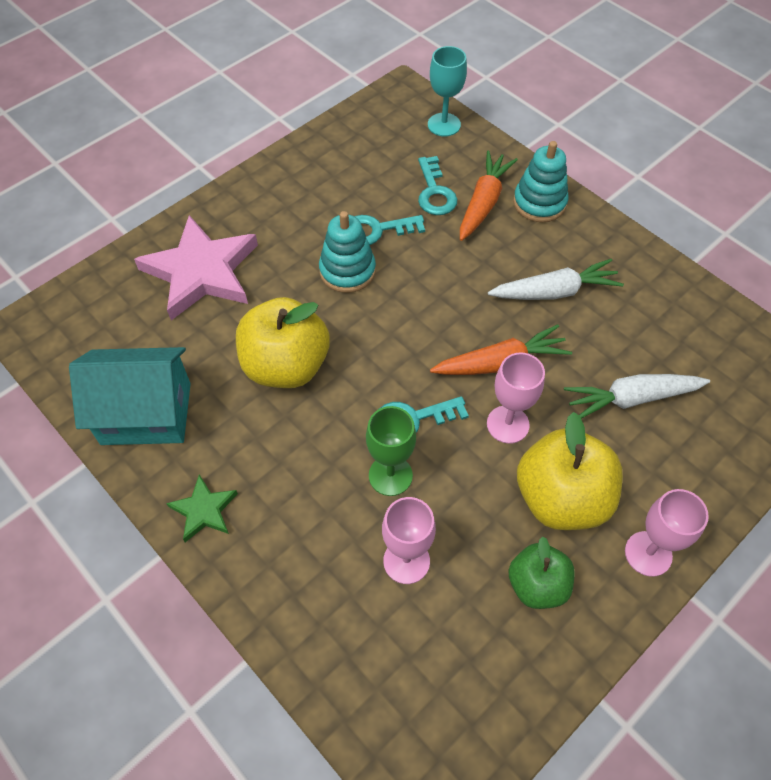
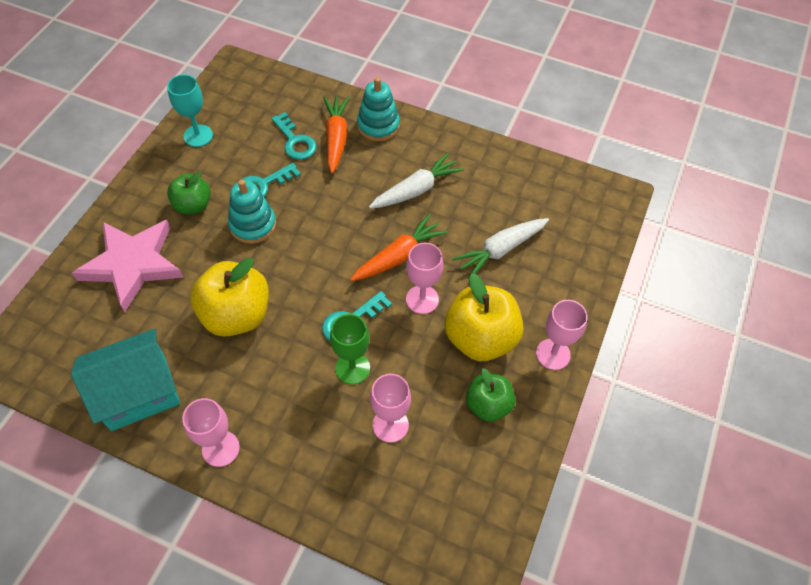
camera: 25 degrees left, 0 degrees up
green star [166,474,238,542] -> pink goblet [182,398,240,467]
turquoise goblet [428,46,467,137] -> turquoise goblet moved to [167,74,213,147]
none -> green apple [167,172,211,215]

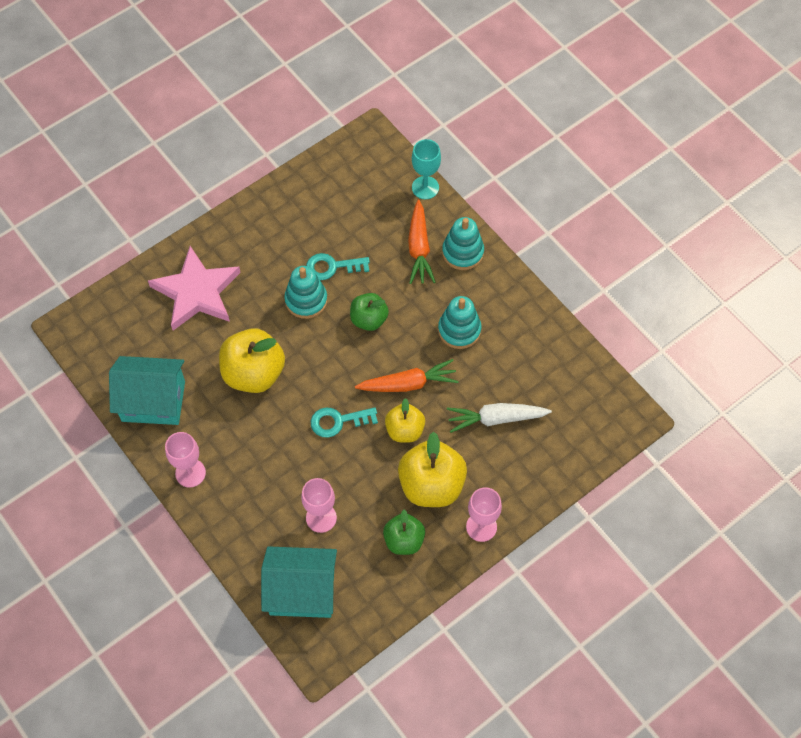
camera: 30 degrees right, 5 degrees up
turquoise goblet [167,74,213,147] -> turquoise goblet moved to [412,139,441,199]
green apple [167,172,211,215] -> green apple moved to [350,293,389,331]
turquoise key [271,112,317,160] -> none
orange carrot [323,96,350,174] -> orange carrot turned 150 degrees clockwise [408,199,436,284]
green goblet [330,314,370,384] -> none
white carrot [369,153,464,209] -> turquoise stacking toy [438,296,482,349]
pink goblet [406,243,443,314] -> yellow apple [385,398,425,443]
none -> turquoise house [261,546,337,618]

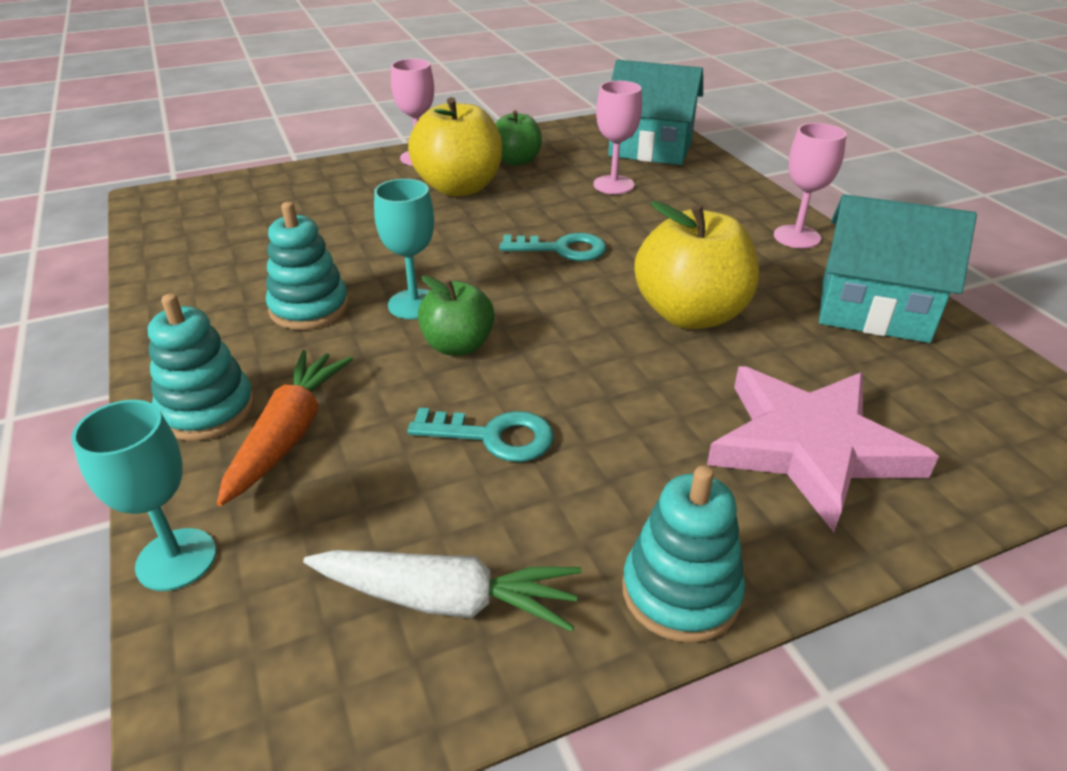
camera: 165 degrees left, 25 degrees down
turquoise stacking toy [284,266,328,319] -> turquoise stacking toy moved to [622,466,745,643]
orange carrot [355,359,459,392] -> none
yellow apple [385,398,425,443] -> none
white carrot [447,403,552,433] -> white carrot moved to [303,550,582,632]
none -> turquoise goblet [374,179,434,319]

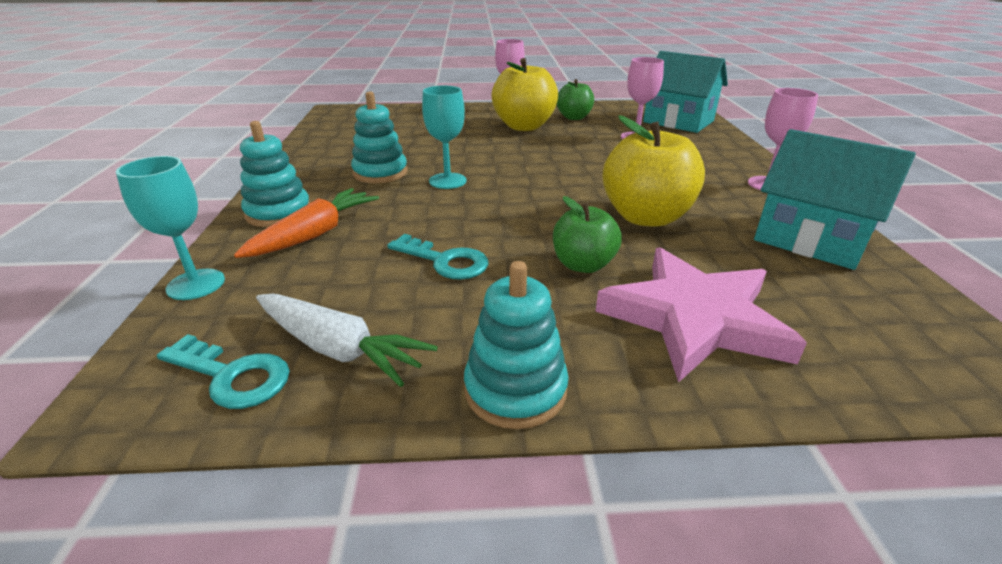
camera: 20 degrees right, 5 degrees down
green apple [418,276,495,356] -> green apple moved to [553,196,622,273]
turquoise key [500,233,606,261] -> turquoise key moved to [157,334,290,409]

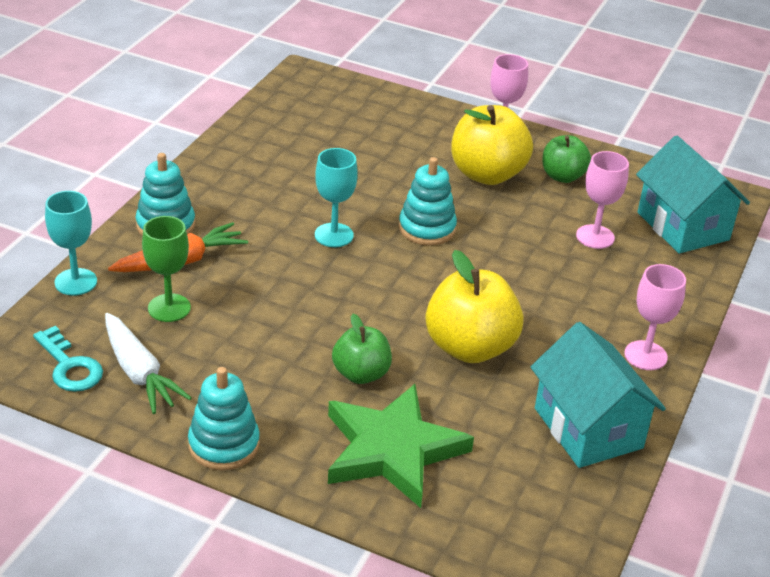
camera: 25 degrees right, 5 degrees up
turquoise stacking toy [351,91,408,183] -> turquoise stacking toy moved to [399,157,457,245]
turquoise key [387,234,488,280] -> none
pink star [595,247,807,383] -> green star [328,384,474,508]
none -> green goblet [142,216,191,322]

